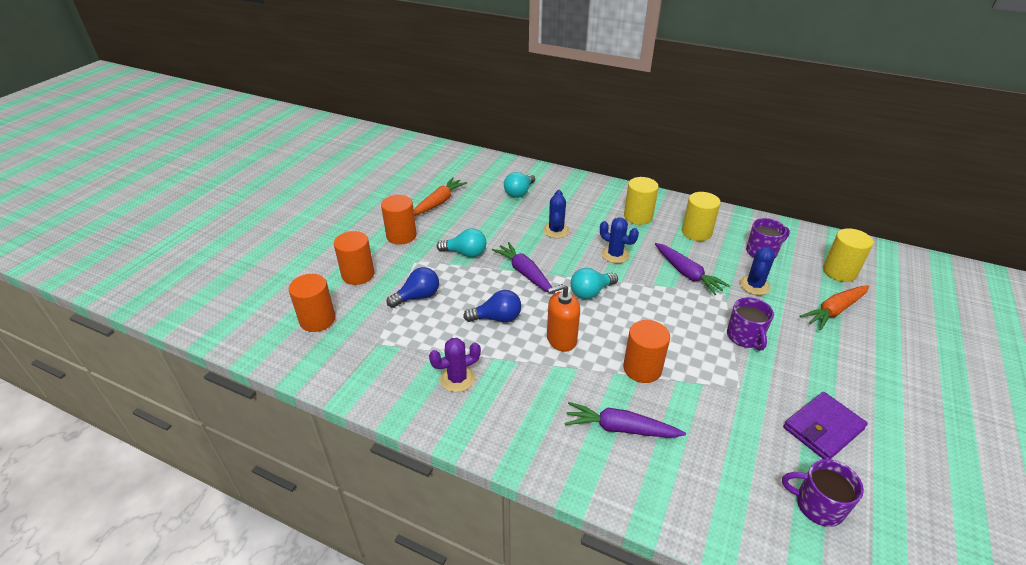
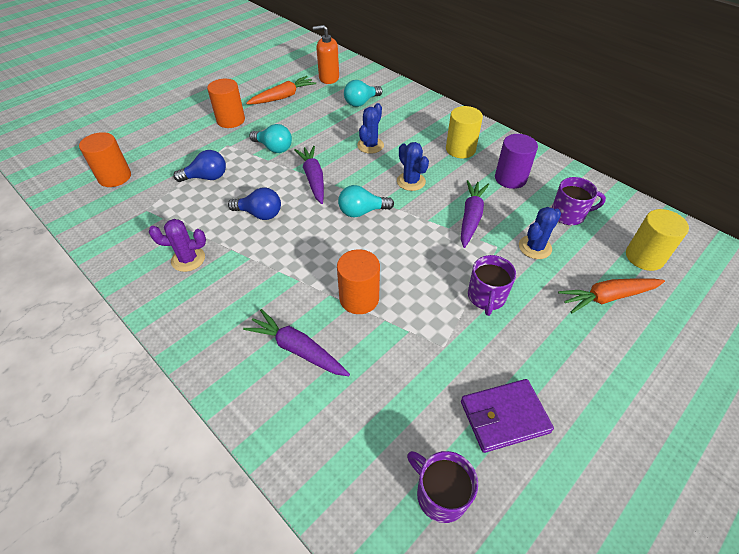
camera: 20 degrees right, 10 degrees up
orange cylinder [334,231,375,285] -> none
orange soap dispenser [547,284,580,352] -> orange soap dispenser moved to [313,25,339,84]
purple carrot [655,243,730,295] -> purple carrot turned 150 degrees counterclockwise [461,180,489,248]
yellow cylinder [682,192,721,241] -> purple cylinder [495,134,538,189]

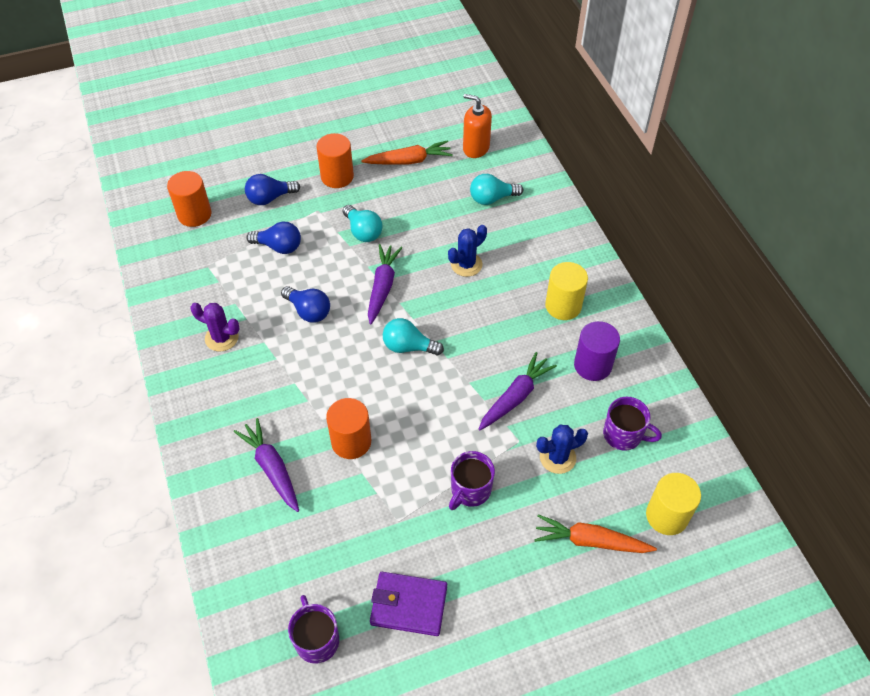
camera: 25 degrees right, 5 degrees up
blue cactus [397,142,429,191] -> none
none -> blue light bulb [245,174,300,205]

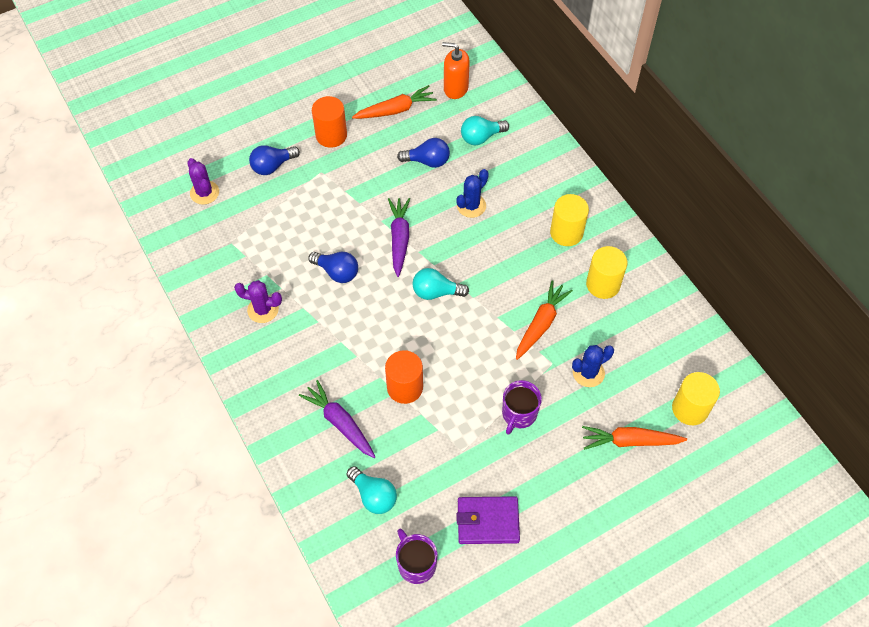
camera: 10 degrees left, 5 degrees up
orange cylinder [167,171,212,227] -> purple cactus [187,158,219,205]
blue light bulb [246,222,301,254] -> blue light bulb moved to [397,138,450,168]
turquoise light bulb [343,205,383,242] -> turquoise light bulb moved to [347,466,397,514]
purple carrot [479,352,557,430] -> orange carrot [516,280,573,360]
purple cylinder [574,321,620,381] -> yellow cylinder [586,246,627,299]
purple mug [603,397,662,451] -> none

